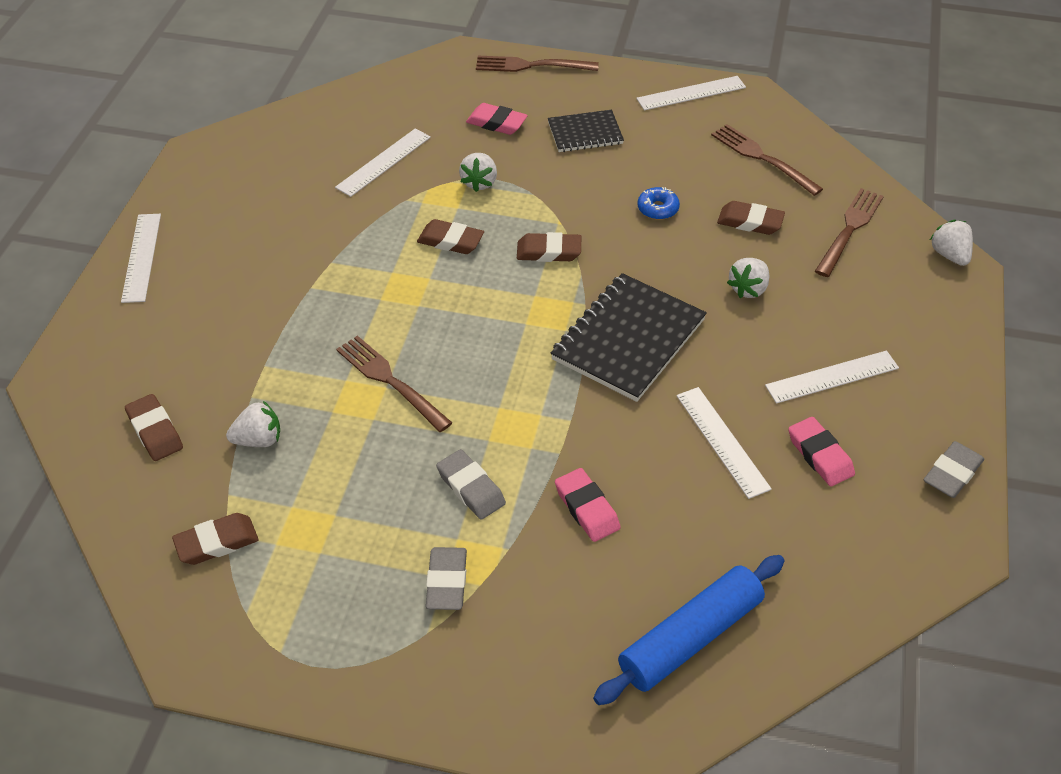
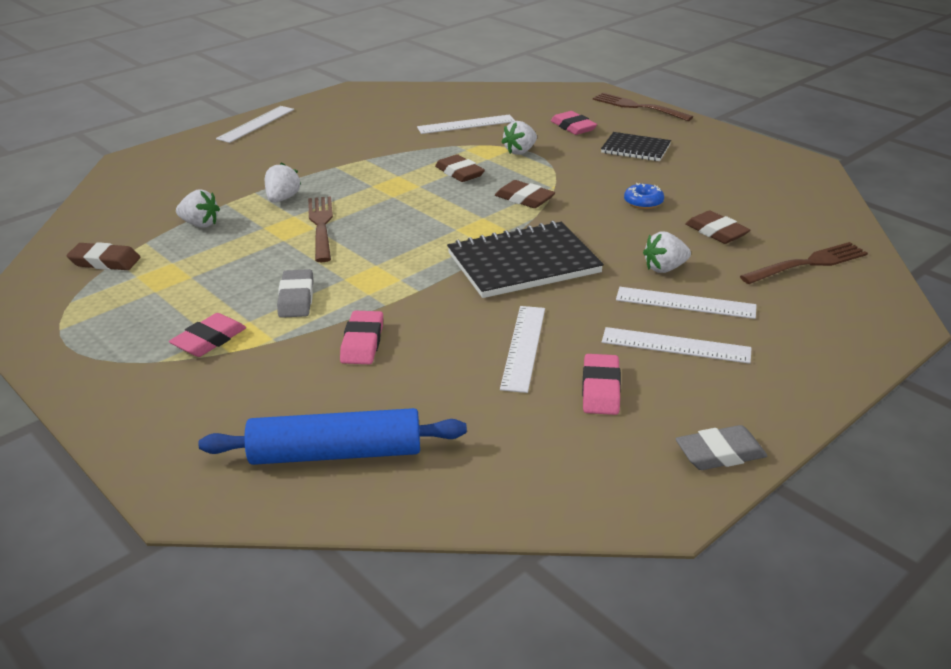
camera: 35 degrees right, 15 degrees down
brown eraser [125,394,183,461] -> none
grey eraser [426,547,467,610] -> pink eraser [169,313,246,357]
white ruler [636,76,746,111] -> white ruler moved to [616,287,757,319]
brown fork [711,124,823,196] -> none
white strawberry [930,220,973,266] -> white strawberry moved to [265,162,301,202]

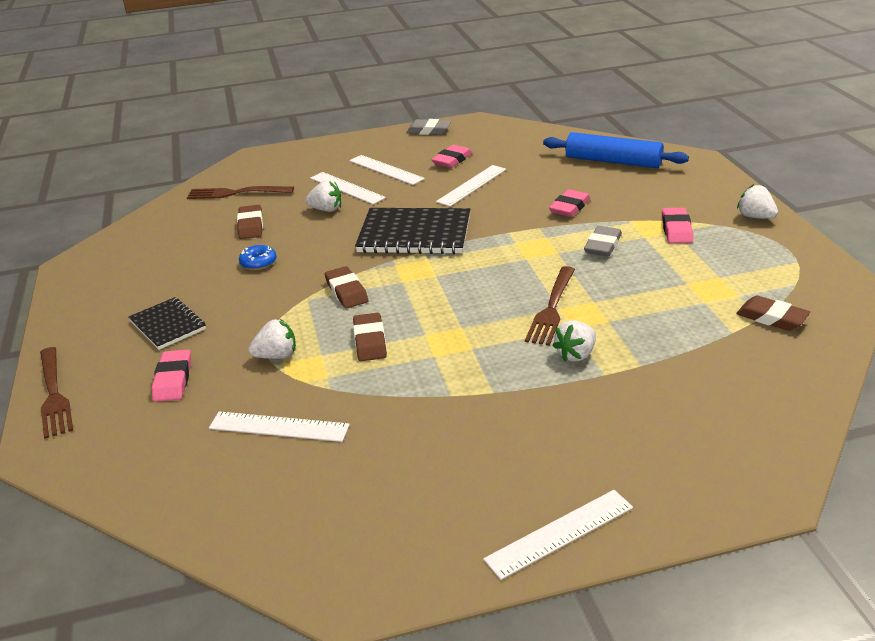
camera: 150 degrees left, 0 degrees up
pink eraser [169,313,246,357] -> pink eraser turned 60 degrees counterclockwise [662,208,693,243]
white strawberry [176,190,220,227] -> white strawberry moved to [737,184,778,219]

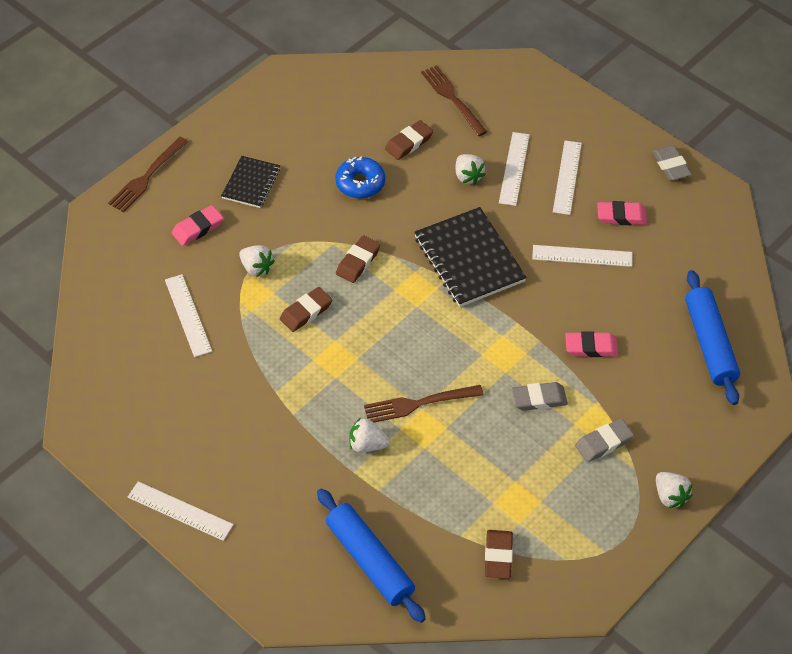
camera: 55 degrees right, 20 degrees up
blue donut [239,245,277,270] -> blue donut [335,157,385,199], size x1.51
pink eraser [662,208,693,243] -> grey eraser [575,418,634,462]
white strawberry [737,184,778,219] -> white strawberry turned 135 degrees clockwise [656,472,692,509]
none -> blue rolling pin [317,488,426,623]

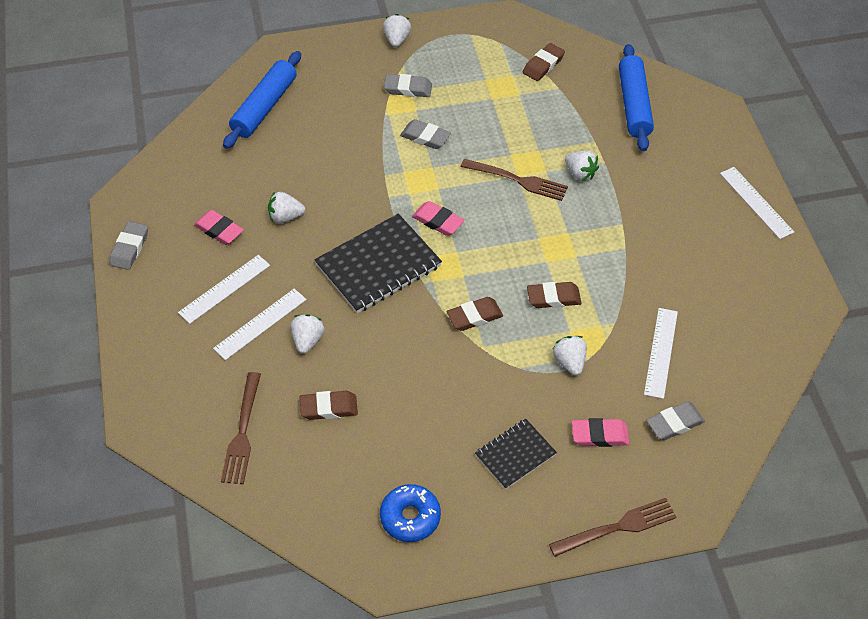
camera: 145 degrees left, 0 degrees up
blue donut [335,157,385,199] -> blue donut moved to [380,484,441,542]
black notebook [414,207,527,307] -> black notebook turned 45 degrees clockwise [314,214,442,313]
white ruler [532,245,632,267] -> white strawberry [268,192,305,223]
pink eraser [565,331,619,357] -> pink eraser moved to [412,201,464,236]
none -> grey eraser [646,401,705,440]

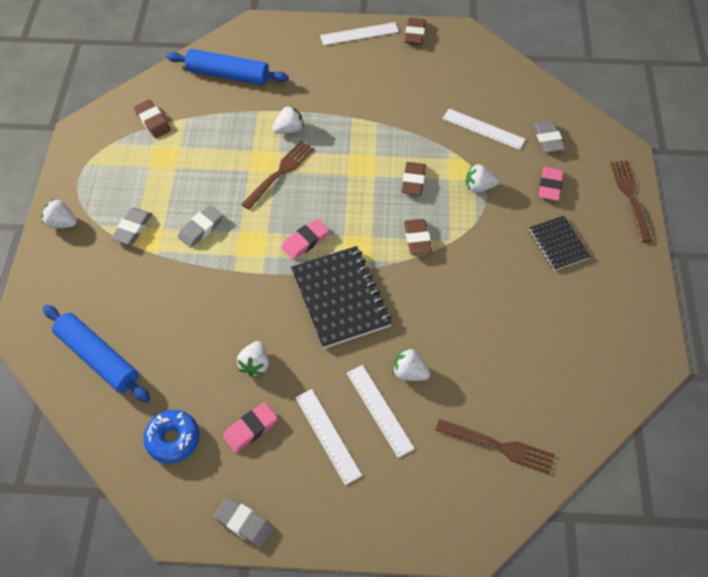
camera: 75 degrees left, 5 degrees up
brown eraser [300,391,358,420] -> brown eraser moved to [405,18,426,45]
blue donut [380,484,441,542] -> blue donut moved to [143,410,200,464]

